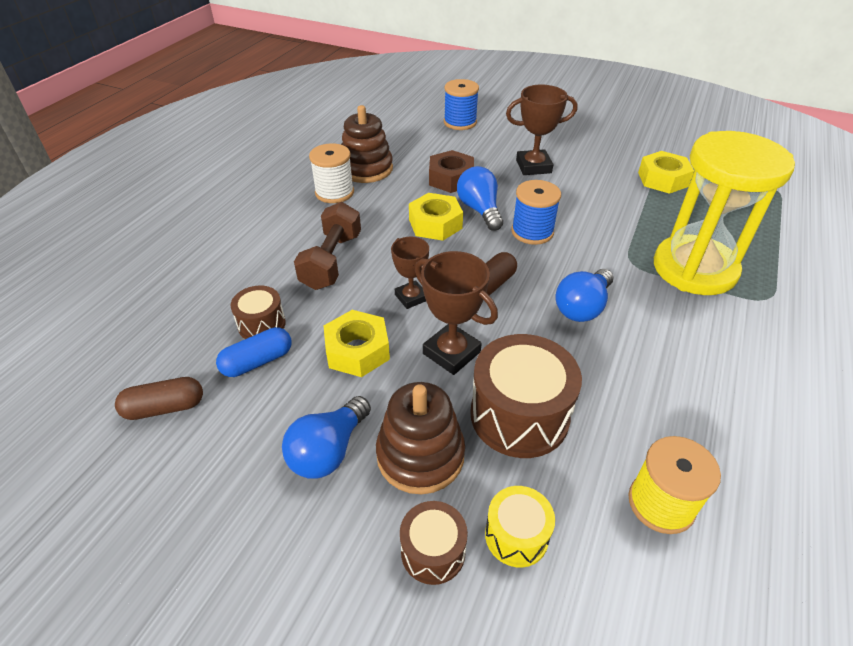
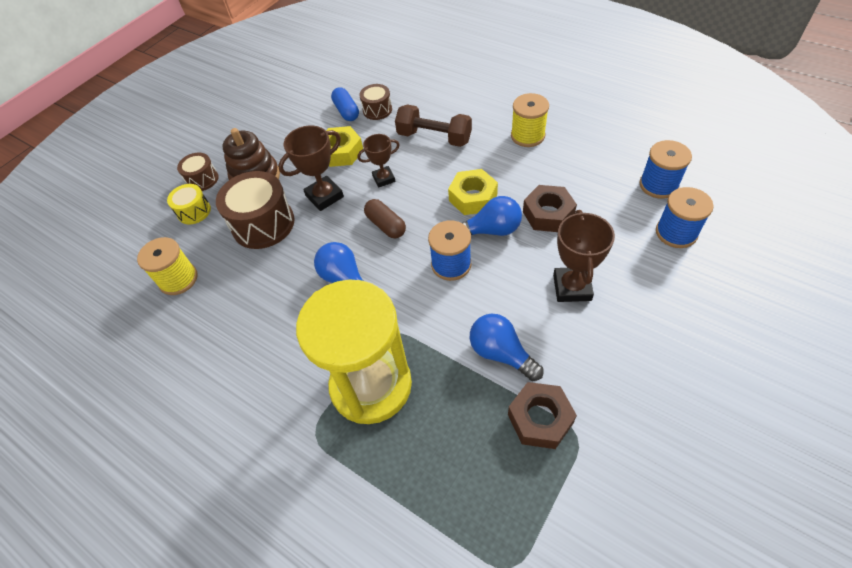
camera: 105 degrees right, 10 degrees up
brown capsule [115,377,203,420] -> none
blue light bulb [282,396,371,479] -> blue light bulb moved to [470,314,543,381]
white spool [309,143,354,203] -> yellow spool [511,93,549,147]
brown stacking toy [341,105,393,183] -> none
yellow nut [638,151,694,194] -> brown nut [508,382,577,449]
none -> blue spool [639,140,692,199]

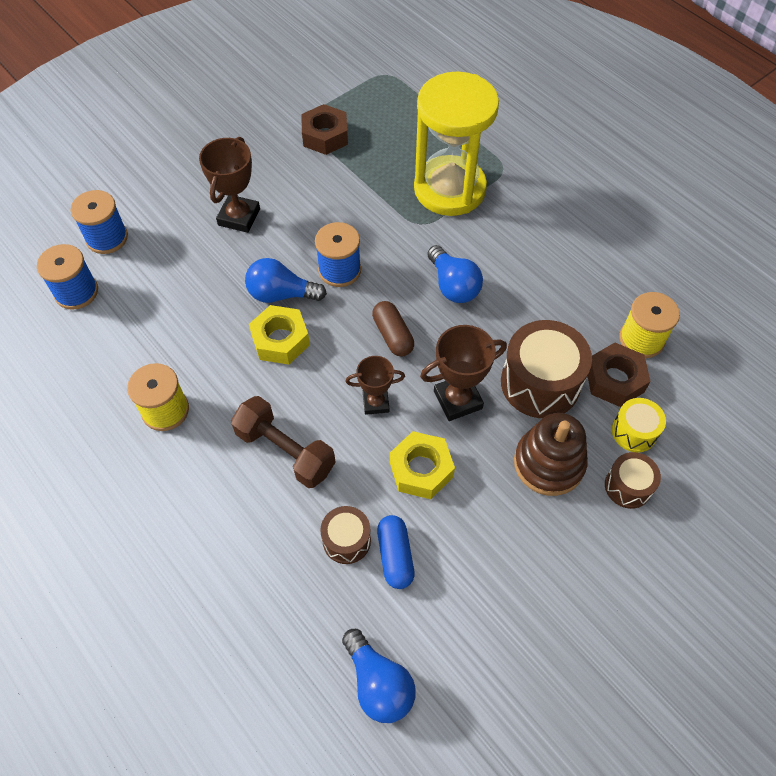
camera: 170 degrees left, 5 degrees up
blue light bulb [470,314,543,381] -> blue light bulb moved to [342,629,416,723]
brown nut [523,185,577,232] -> brown nut moved to [588,343,651,407]

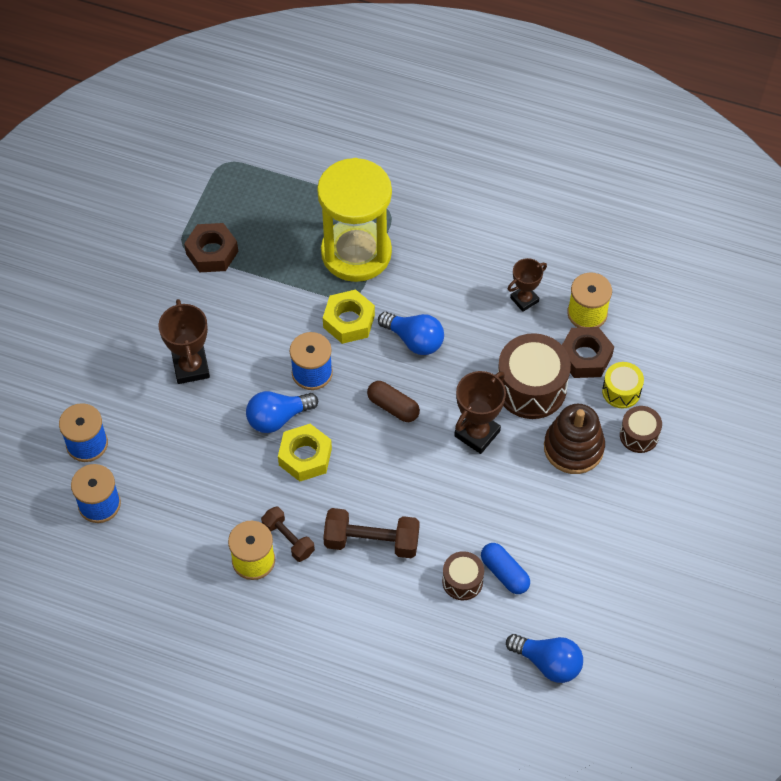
camera: 30 degrees left, 0 degrees up
brown trophy [346,356,405,415] -> brown trophy moved to [508,258,547,312]
yellow nut [390,431,455,499] -> yellow nut moved to [323,290,375,344]
none -> brown dumbbell [261,507,315,562]

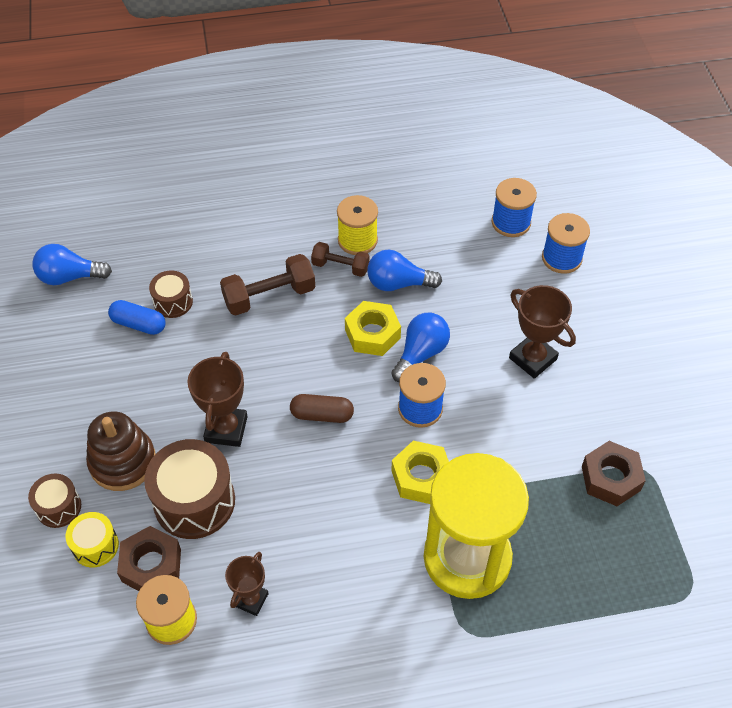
camera: 150 degrees right, 5 degrees down
blue light bulb [378,312,444,355] -> blue light bulb moved to [367,249,442,291]

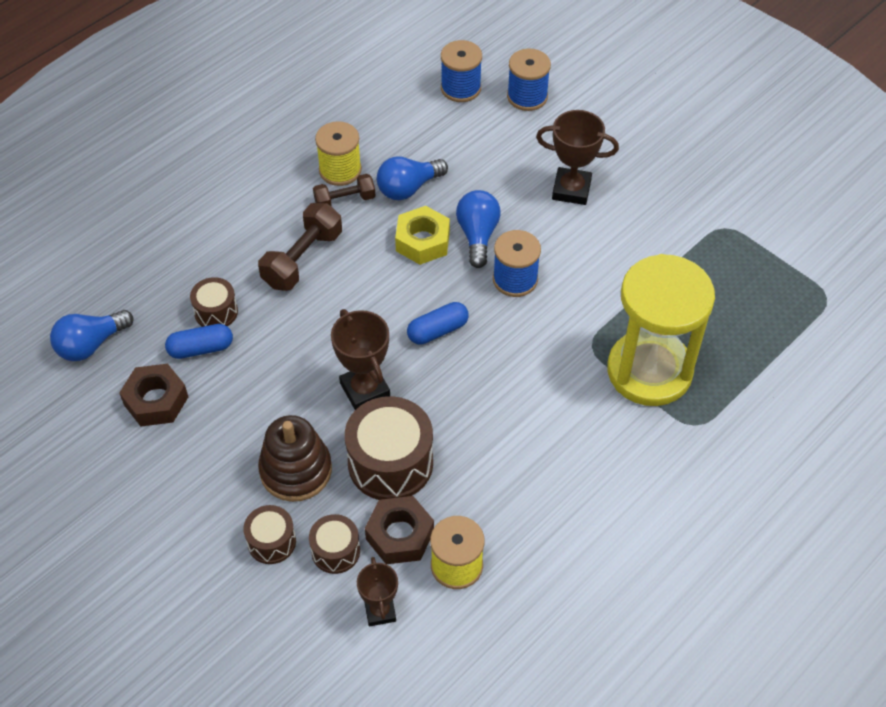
camera: 35 degrees left, 0 degrees up
yellow drum [66,512,119,567] -> brown drum [309,514,360,574]
brown trophy [225,552,269,616] -> brown trophy moved to [357,557,398,626]
brown capsule [290,394,354,423] -> blue capsule [407,302,469,345]
yellow nut [391,441,449,504] -> none
brown nut [582,441,646,506] -> brown nut moved to [119,364,188,427]

